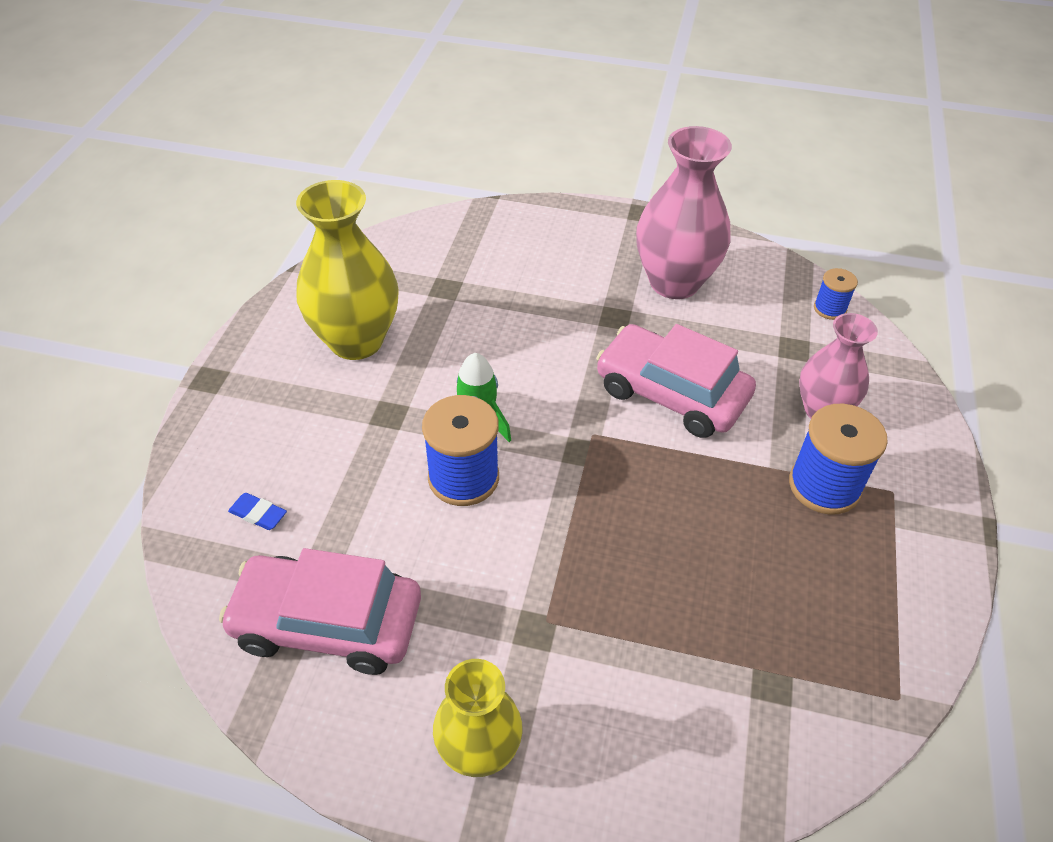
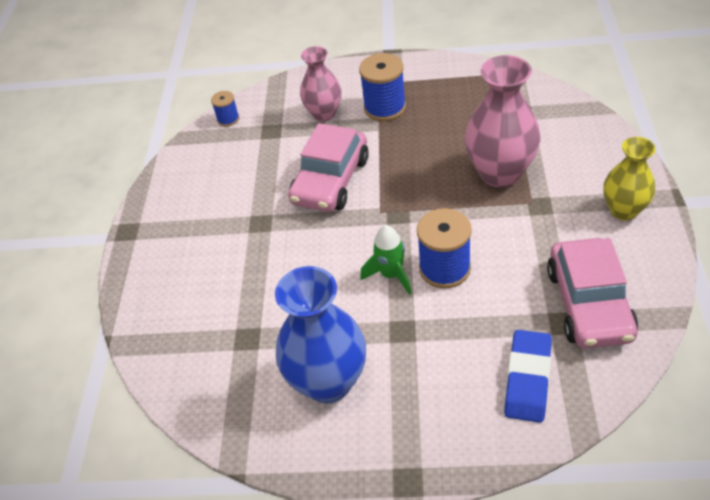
camera: 95 degrees left, 0 degrees up
blue eraser [228,493,287,530] -> blue eraser [504,330,552,423], size x2.03
yellow vase [296,180,399,360] -> blue vase [275,266,366,403]
pink vase [636,126,732,299] -> pink vase moved to [465,55,541,187]

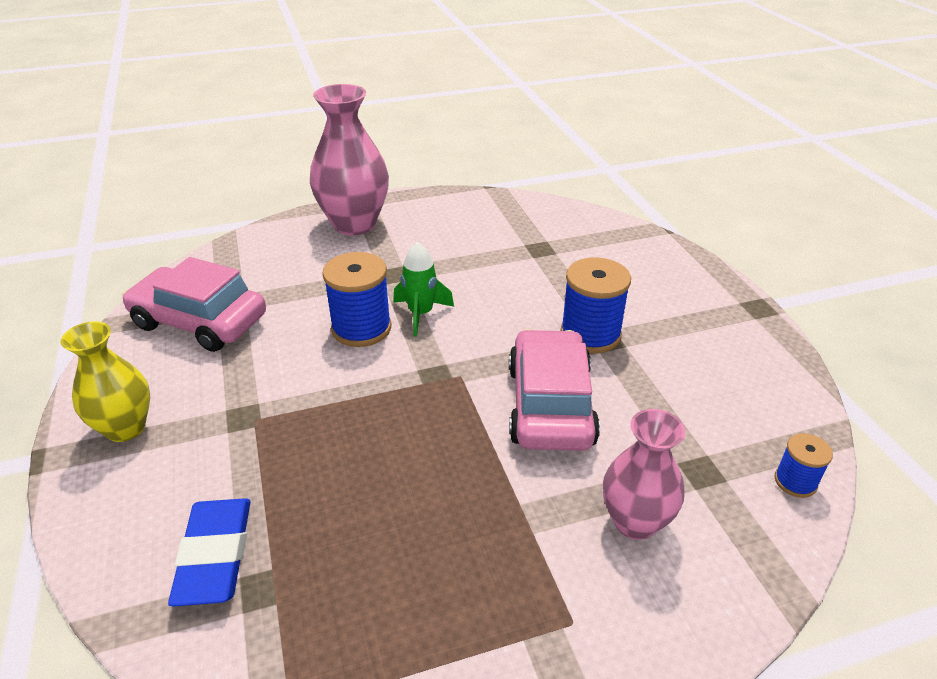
camera: 155 degrees right, 10 degrees down
blue vase [275,266,366,403] -> none
blue spool [359,53,406,121] -> blue spool moved to [560,257,631,354]
pink vase [465,55,541,187] -> pink vase moved to [310,84,389,235]
blue eraser [504,330,552,423] -> blue eraser moved to [168,498,251,607]
pink car [547,238,638,348] -> pink car turned 45 degrees counterclockwise [122,257,266,352]

